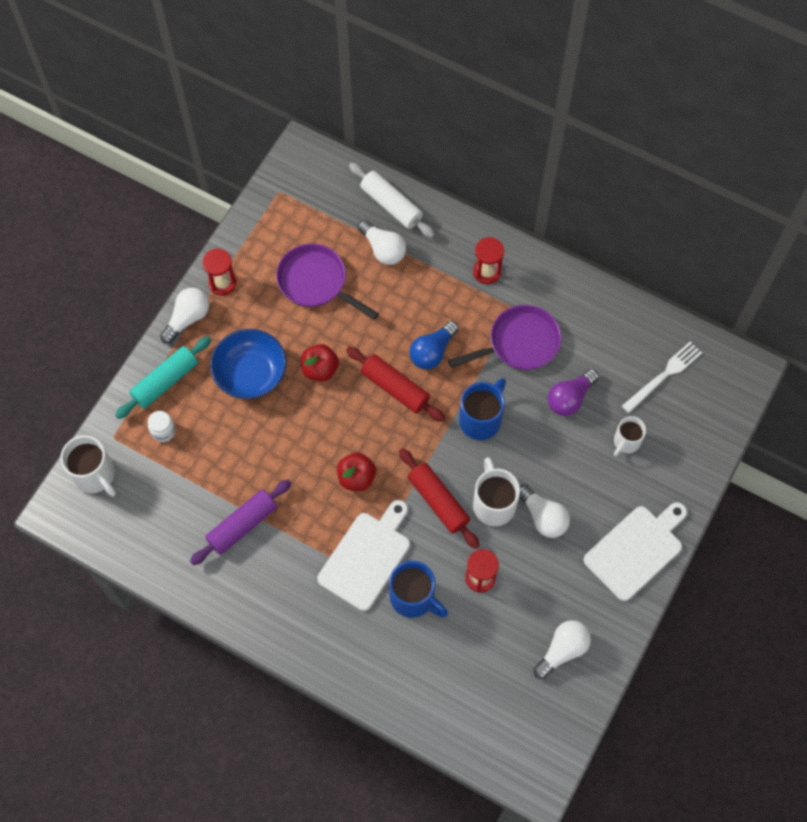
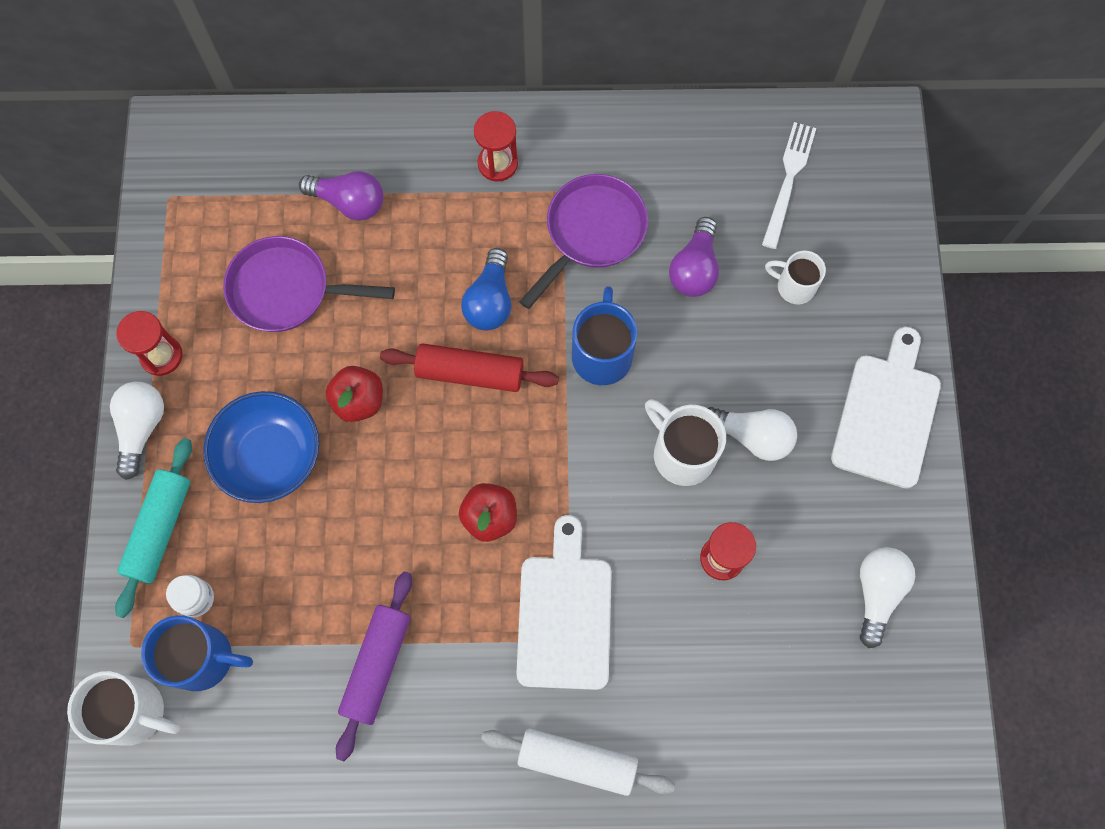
camera: 30 degrees left, 5 degrees up
white rolling pin [349,162,435,238] -> white rolling pin moved to [481,728,675,796]
white light bulb [358,220,406,265] -> purple light bulb [299,171,384,221]
blue mug [389,561,448,618] -> blue mug moved to [141,615,253,691]
red rolling pin [399,448,480,549] -> none
white mug [614,416,646,456] -> white mug turned 105 degrees clockwise [765,251,826,304]

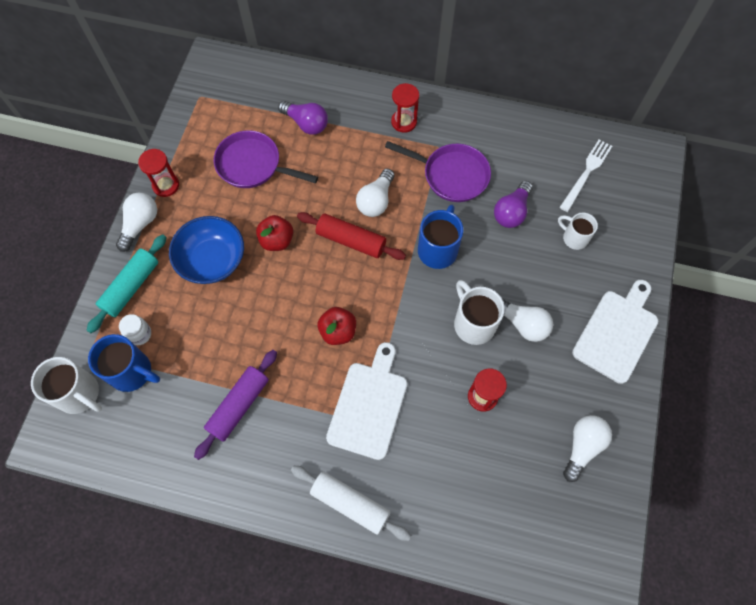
camera: 15 degrees right, 5 degrees down
blue light bulb [461,248,511,331] -> white light bulb [356,169,394,217]
purple pan [519,174,648,309] -> purple pan turned 60 degrees clockwise [385,141,491,202]

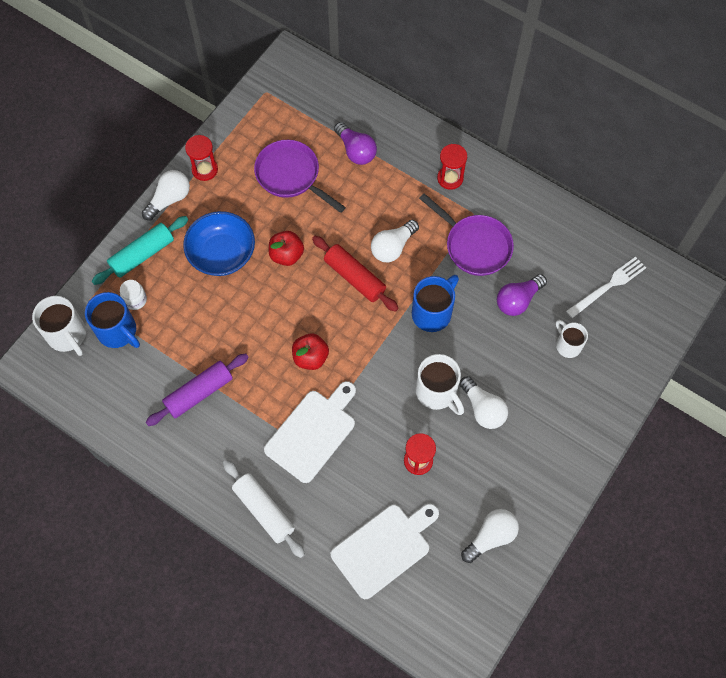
camera: 20 degrees right, 0 degrees up
white mug [454,280,505,345] -> white mug turned 150 degrees clockwise [416,354,464,415]
white cutting board [572,280,658,384] -> white cutting board moved to [331,504,439,599]

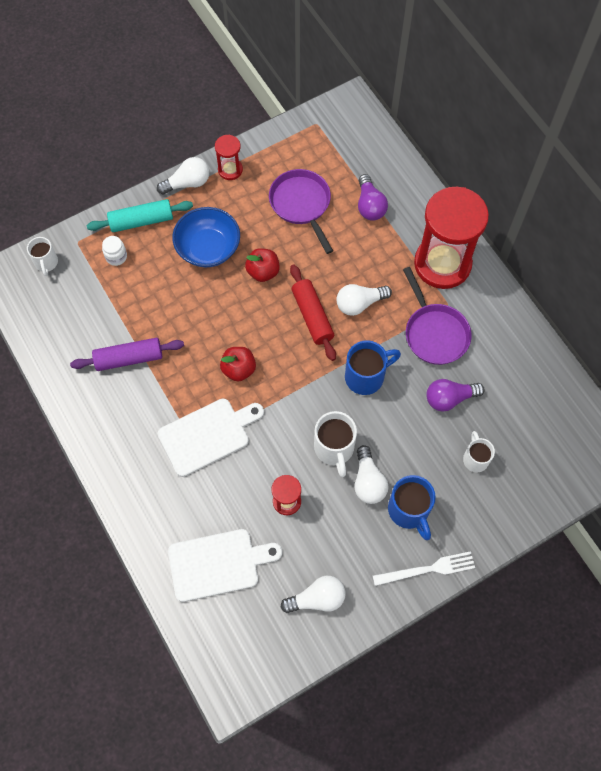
camera: 25 degrees right, 0 degrees up
white mug [32,296,86,356] -> white mug [27,237,58,276], size x0.64
blue mug [85,292,140,348] -> blue mug moved to [388,475,436,540]
white rolling pin [223,460,305,558] -> none
red hourglass [437,144,467,190] -> red hourglass [414,187,489,289], size x2.22
white fork [566,257,646,318] -> white fork moved to [373,551,475,586]

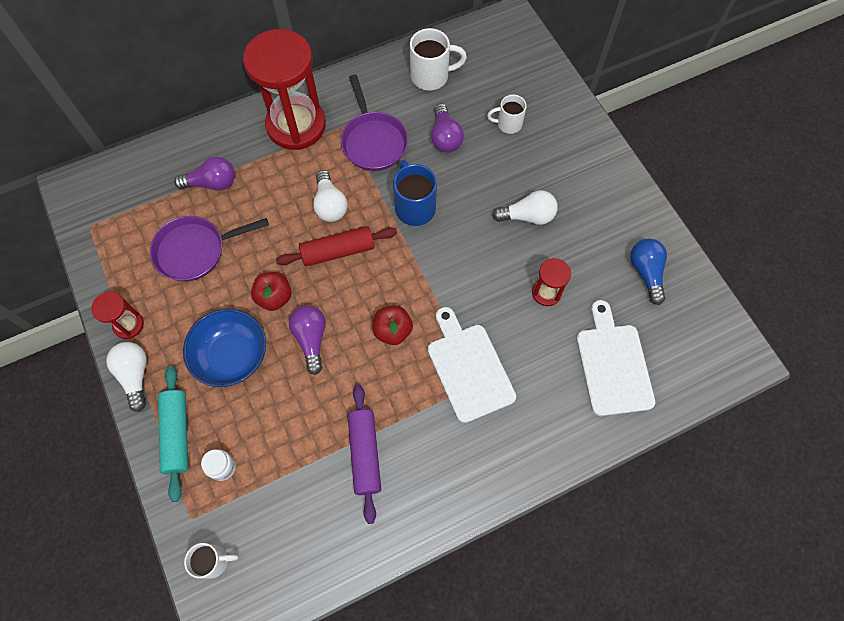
camera: 85 degrees left, 0 degrees up
white light bulb [281,576,346,613] -> blue light bulb [630,239,667,305]
white mug [314,411,357,477] -> white mug moved to [410,28,467,90]
white fork [373,551,475,586] -> none
blue mug [388,475,436,540] -> none
purple pan [403,267,472,365] -> purple pan turned 90 degrees clockwise [341,75,408,171]
none -> purple light bulb [289,305,326,375]

